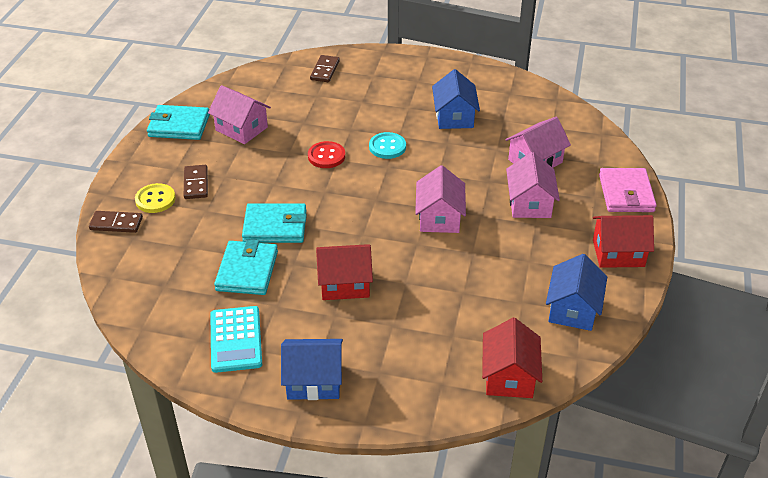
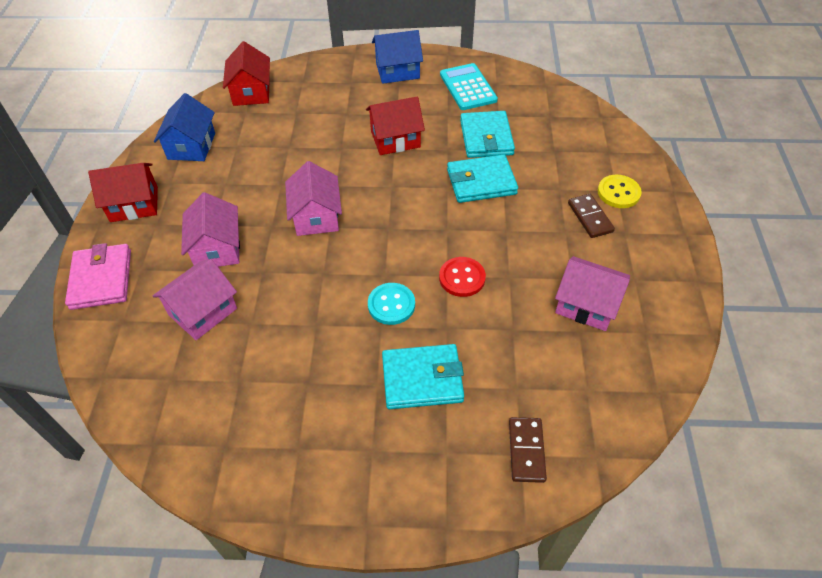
camera: 170 degrees right, 10 degrees up
brown domino [89,211,143,233] -> none
turquoise wallet [147,105,210,140] -> turquoise wallet moved to [382,344,464,409]
blue house [432,69,480,129] -> none

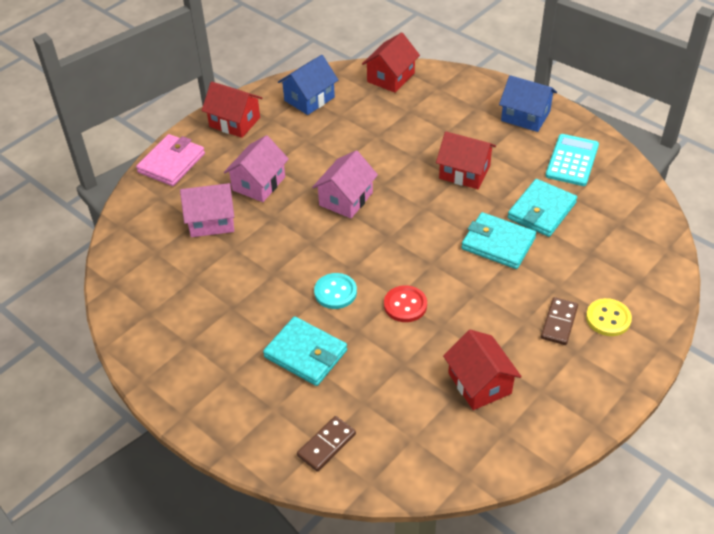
camera: 40 degrees right, 5 degrees down
pink house [555,256,630,331] -> red house [443,330,522,410]

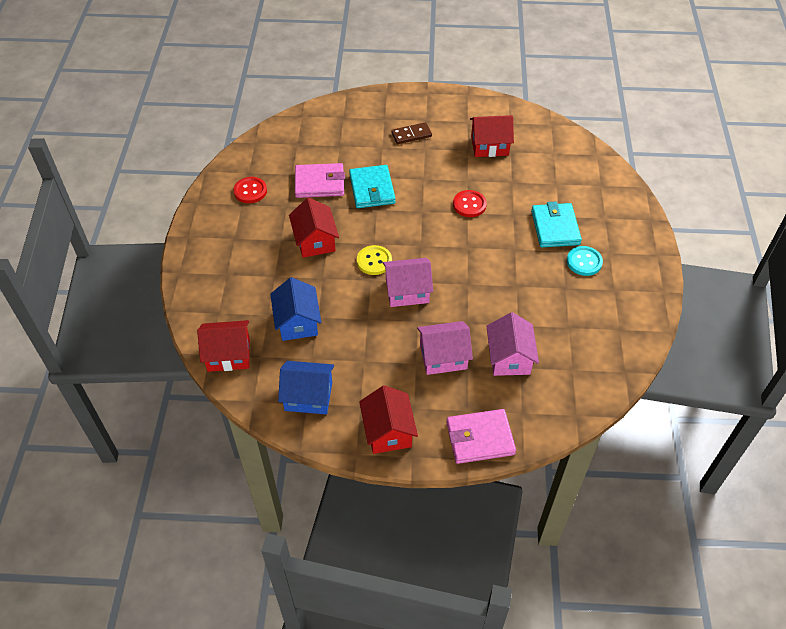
camera: 130 degrees left, 5 degrees up
pink house [180,183,234,237] -> pink house turned 45 degrees clockwise [486,312,539,376]
brown domino [297,416,356,472] -> none
turquoise button [314,273,357,309] -> turquoise button moved to [567,246,603,276]
red house [443,330,522,410] -> red house turned 60 degrees clockwise [470,115,514,157]
blue house [499,75,557,132] -> blue house moved to [270,277,321,341]
turquoise wallet [508,179,577,237] -> pink wallet [295,163,345,198]
turquoise calculator [545,134,599,186] -> red button [233,177,267,203]
yellow button [586,298,632,336] -> yellow button moved to [357,245,392,275]

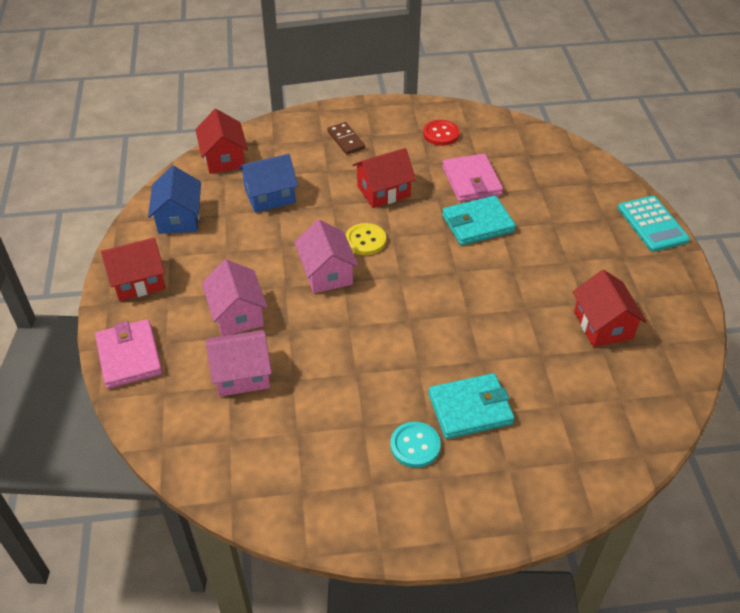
camera: 80 degrees right, 5 degrees down
brown domino [391,122,432,144] -> brown domino moved to [327,122,365,155]
red button [453,190,487,217] -> none
none -> turquoise calculator [618,196,690,252]

